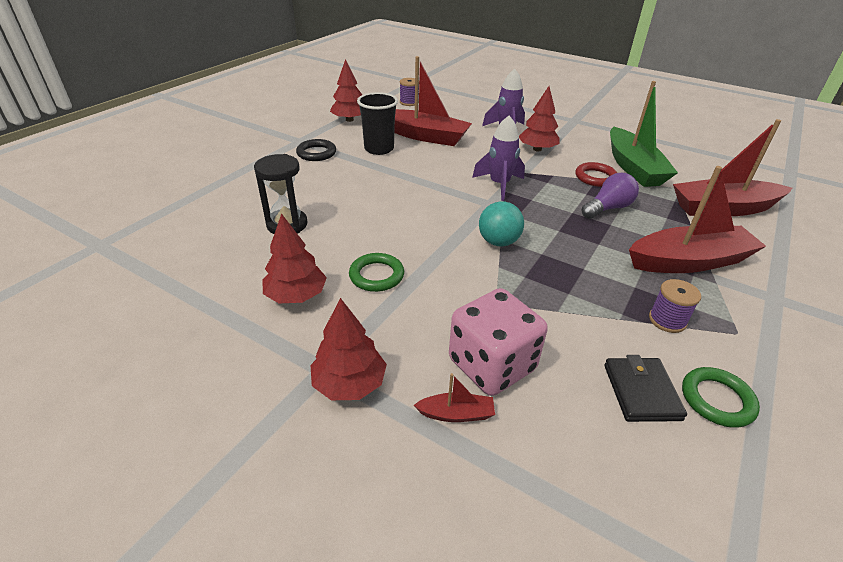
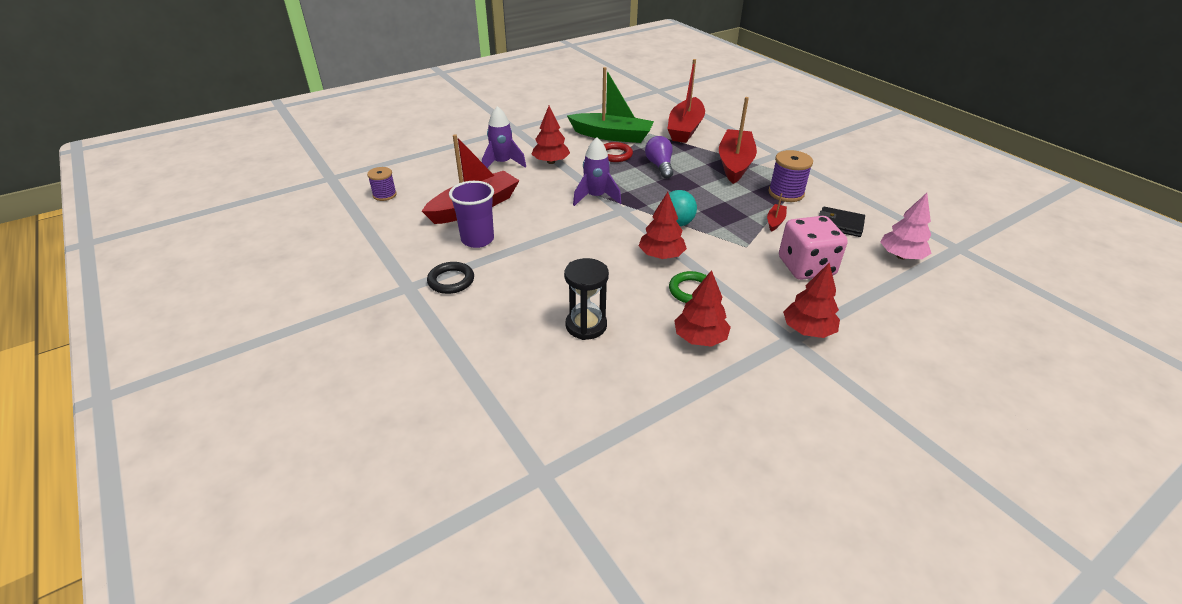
camera: 65 degrees left, 0 degrees up
red tree [330,59,362,122] -> red tree moved to [639,192,687,259]
black cup [357,92,398,155] -> purple cup [449,181,494,248]
red boat [414,373,495,422] -> red boat moved to [767,193,787,232]
purple spool [649,279,701,333] -> purple spool [768,150,813,202], size x1.53
green ring [682,367,760,428] -> none
none -> pink tree [881,193,932,259]

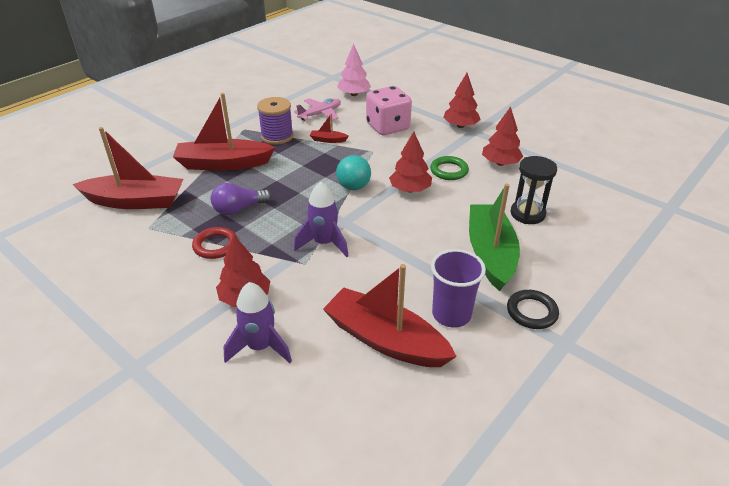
camera: 105 degrees left, 0 degrees up
purple spool [367,167,397,201] -> none
green boat [567,67,654,143] -> green boat moved to [469,184,520,291]
black wallet [819,206,865,237] -> pink plane [294,98,341,121]

